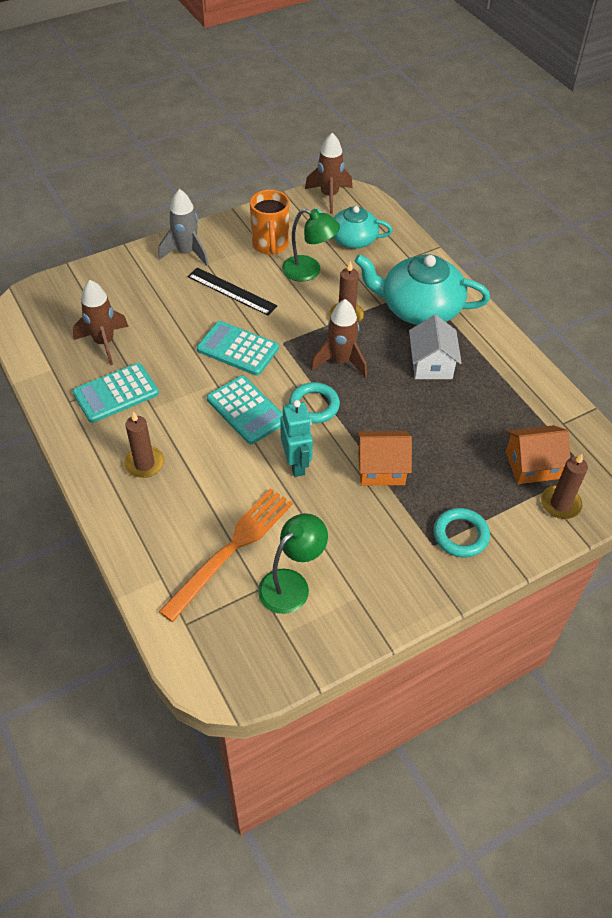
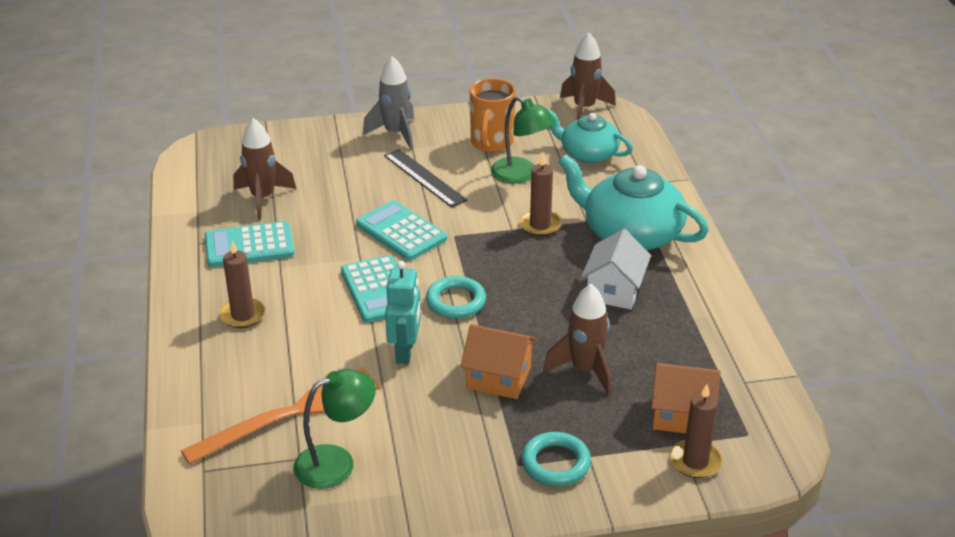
camera: 20 degrees right, 15 degrees down
brown rocket [311,299,367,378] -> brown rocket moved to [543,284,611,396]

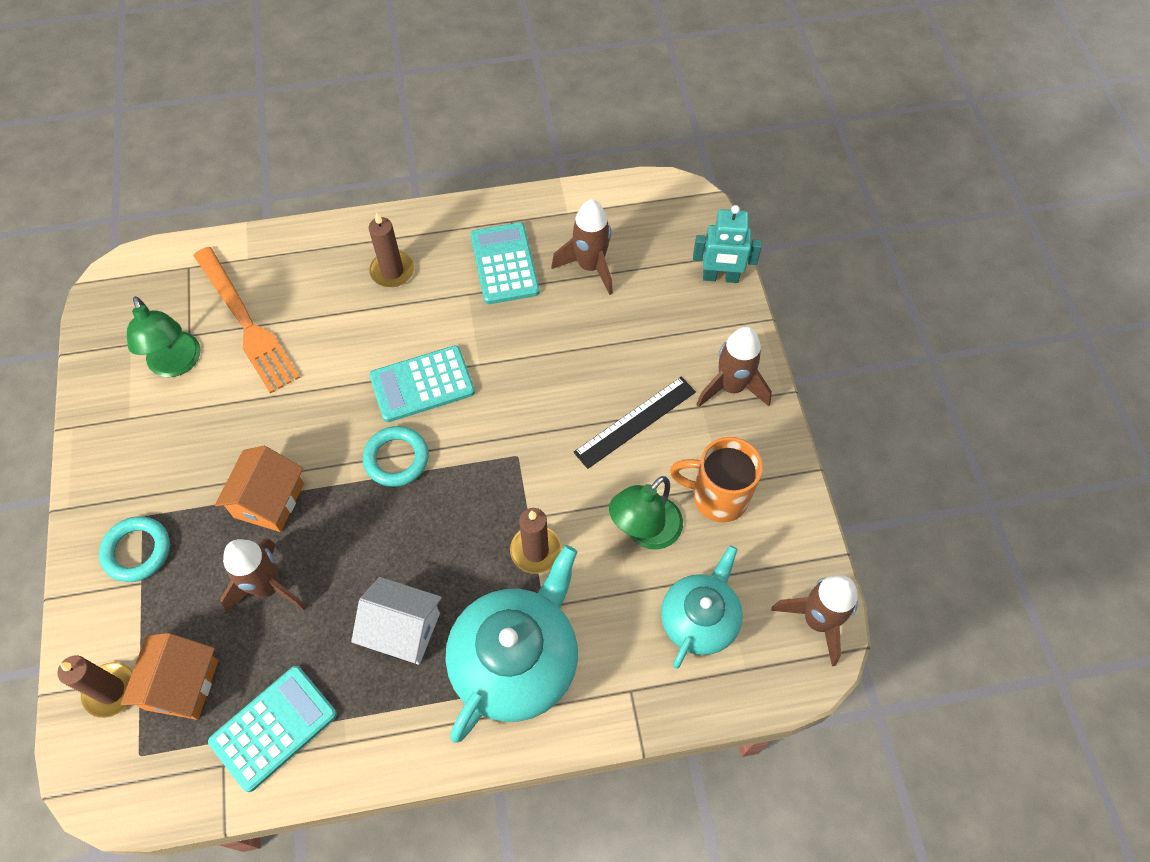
camera: 90 degrees right, 25 degrees up
turquoise calculator [356,200,447,261] -> turquoise calculator moved to [208,666,337,792]
grey rocket [363,56,414,150] -> brown rocket [696,326,772,408]
turquoise robot [385,261,421,364] -> turquoise robot moved to [693,205,762,283]

